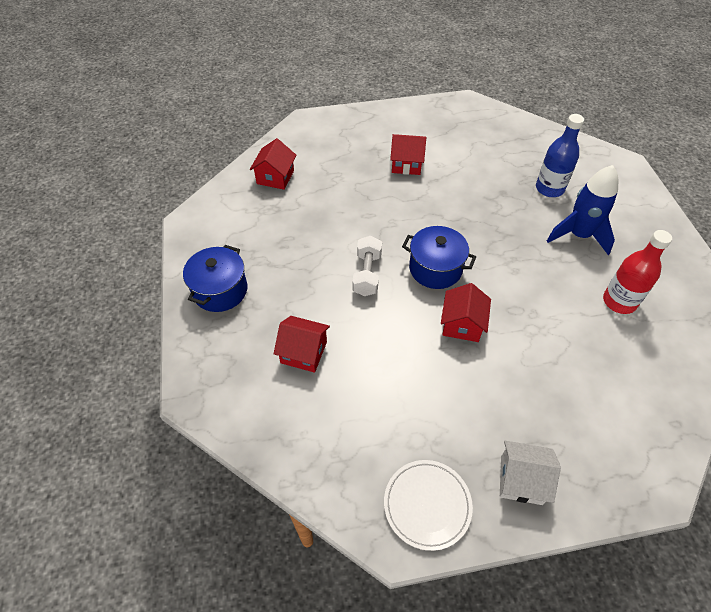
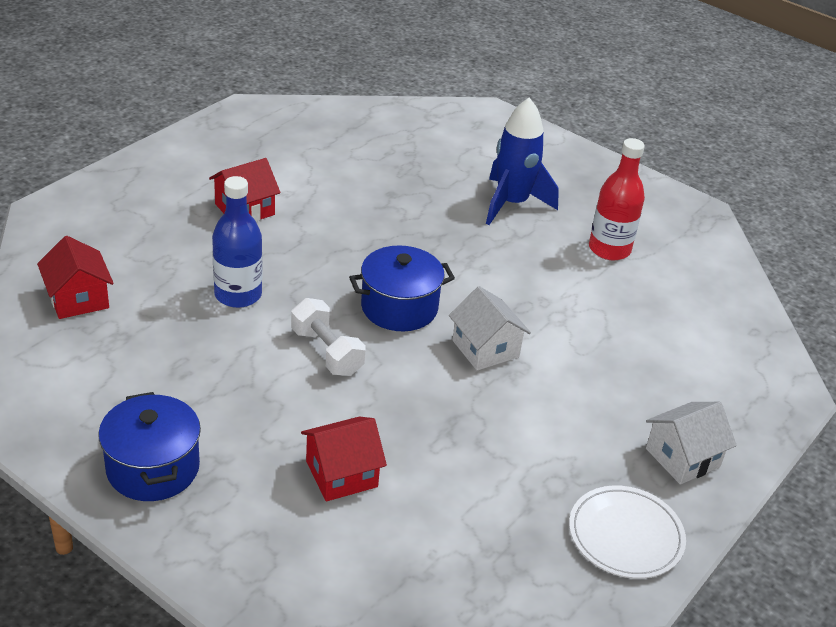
camera: 45 degrees left, 15 degrees down
red house [441,283,491,342] -> white house [449,286,531,371]
blue bottle [536,114,584,197] -> blue bottle moved to [212,176,262,308]

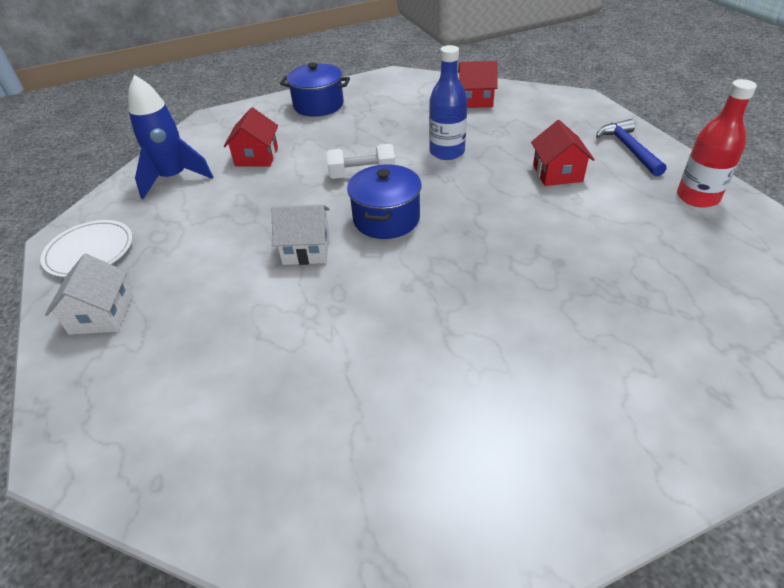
camera: 125 degrees right, 5 degrees up
blue rocket [486,97,559,225] -> blue rocket moved to [128,75,213,199]
red bottle [589,138,645,260] -> red bottle moved to [677,79,757,208]
none -> blue hammer [596,119,667,176]

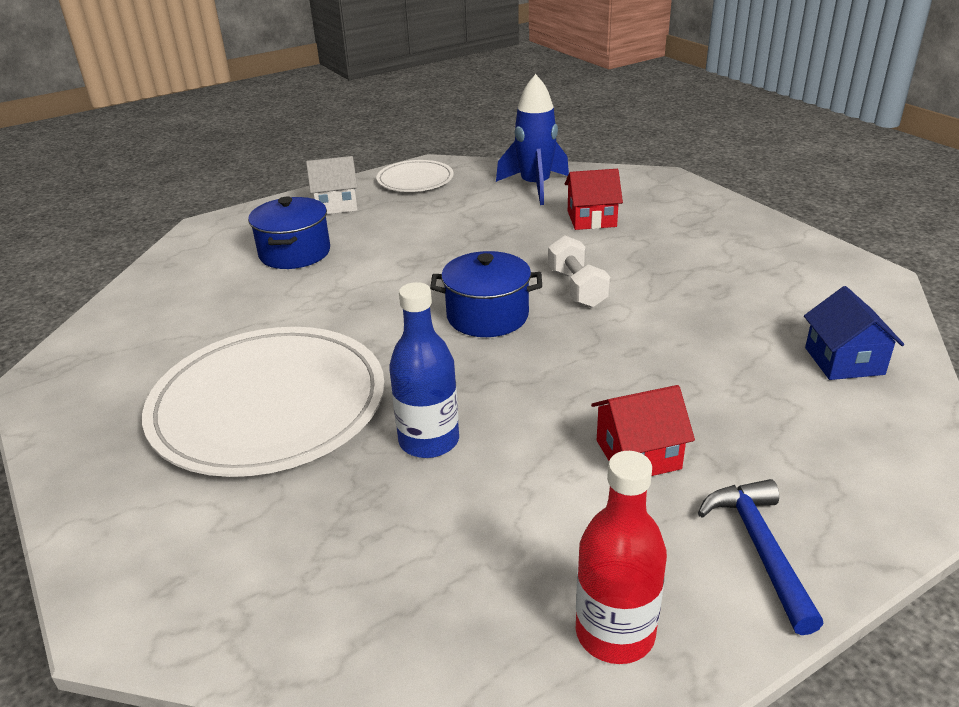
camera: 80 degrees right, 10 degrees down
white house [272,204,330,265] -> none
blue pot [280,62,350,117] -> blue pot moved to [248,197,330,269]
blue bottle [429,45,467,160] -> blue bottle moved to [389,282,459,458]
red house [458,61,498,108] -> blue house [804,286,904,380]
blue hammer [596,119,667,176] -> blue hammer turned 75 degrees counterclockwise [698,479,824,635]
none -> white plate [142,327,385,477]

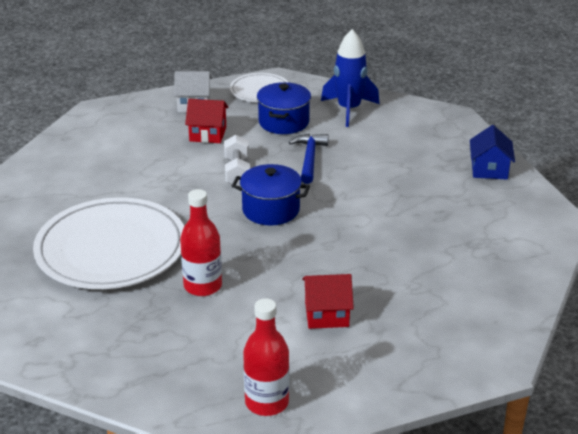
camera: 10 degrees right, 0 degrees up
blue pot [248,197,330,269] -> blue pot moved to [257,82,311,134]
blue bottle [389,282,459,458] -> red bottle [180,189,222,296]
white dumbbell [548,235,610,308] -> white dumbbell moved to [224,135,250,187]
red house [565,169,623,230] -> red house moved to [185,99,228,143]
blue hammer [698,479,824,635] -> blue hammer moved to [289,134,329,184]
blue house [804,286,904,380] -> blue house moved to [470,125,515,179]

